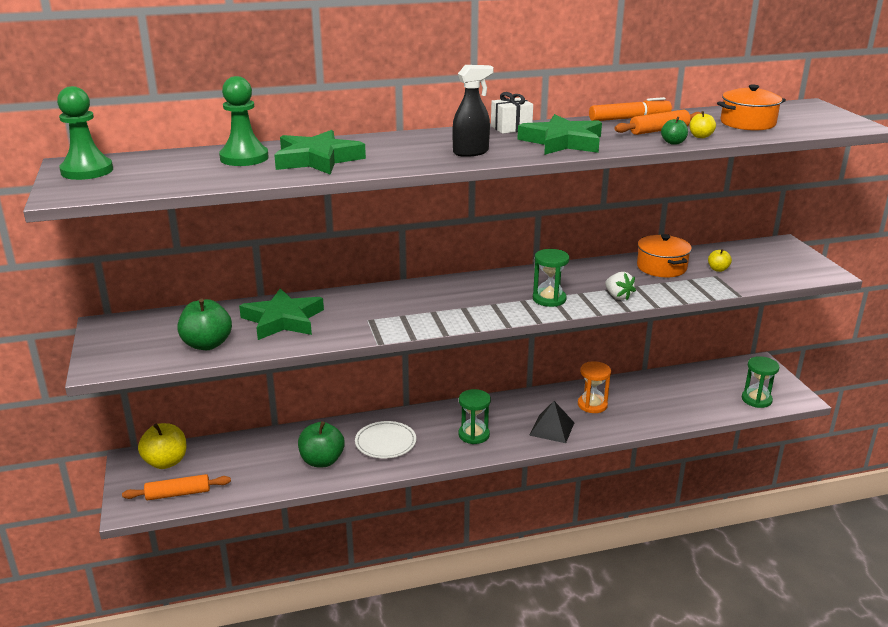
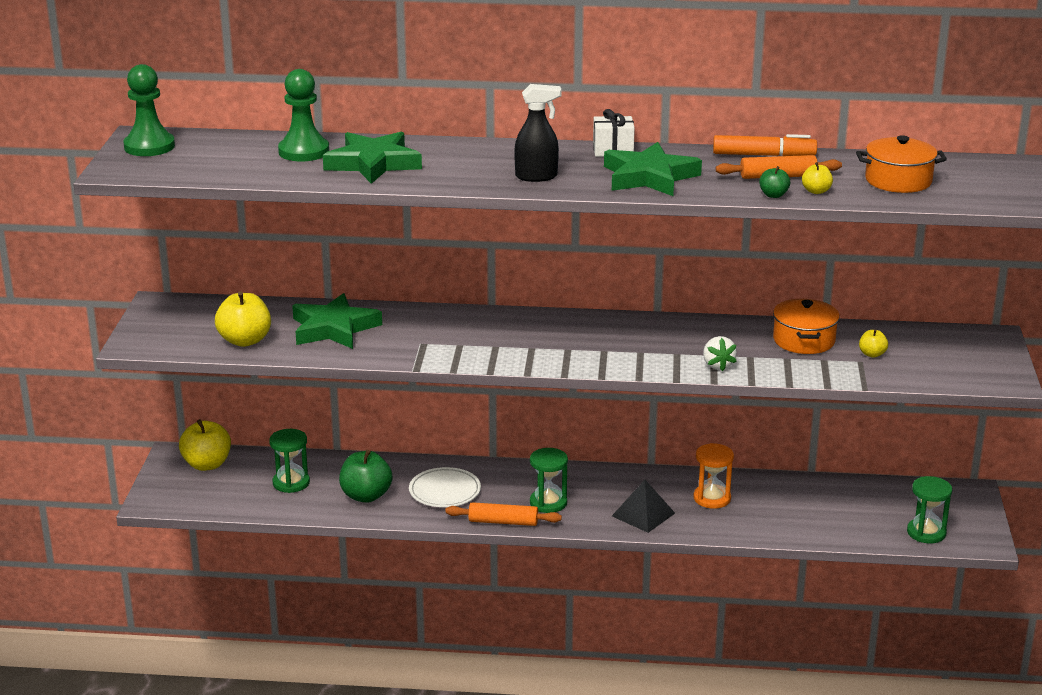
camera: 20 degrees right, 0 degrees up
orange rolling pin [122,474,231,500] -> orange rolling pin moved to [445,502,562,526]
green apple [177,299,232,350] -> yellow apple [215,291,271,347]
green hourglass [533,249,569,307] -> green hourglass moved to [269,429,310,493]

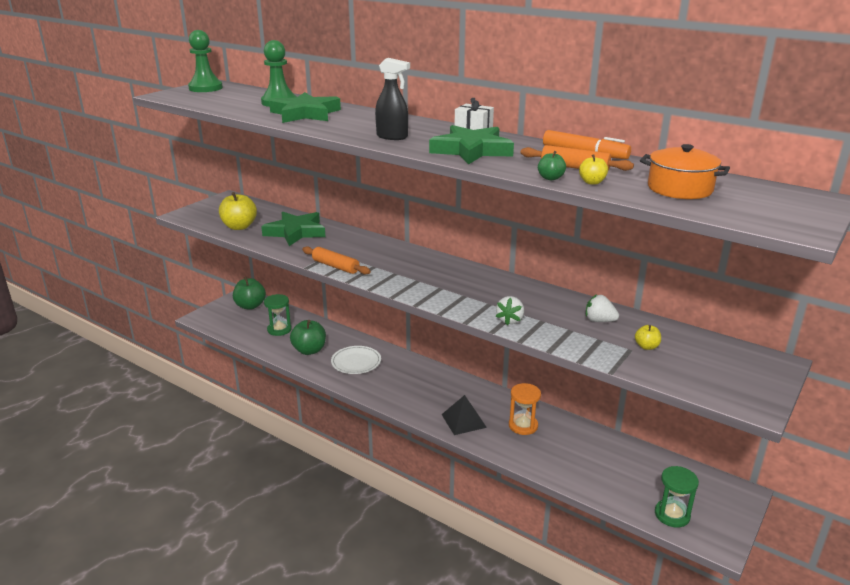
camera: 30 degrees right, 0 degrees up
yellow apple [179,419,231,471] -> green apple [233,277,266,310]
orange rolling pin [445,502,562,526] -> orange rolling pin moved to [302,246,371,275]
green hourglass [530,448,568,513] -> none
orange pot [773,299,840,354] -> white strawberry [586,294,619,322]

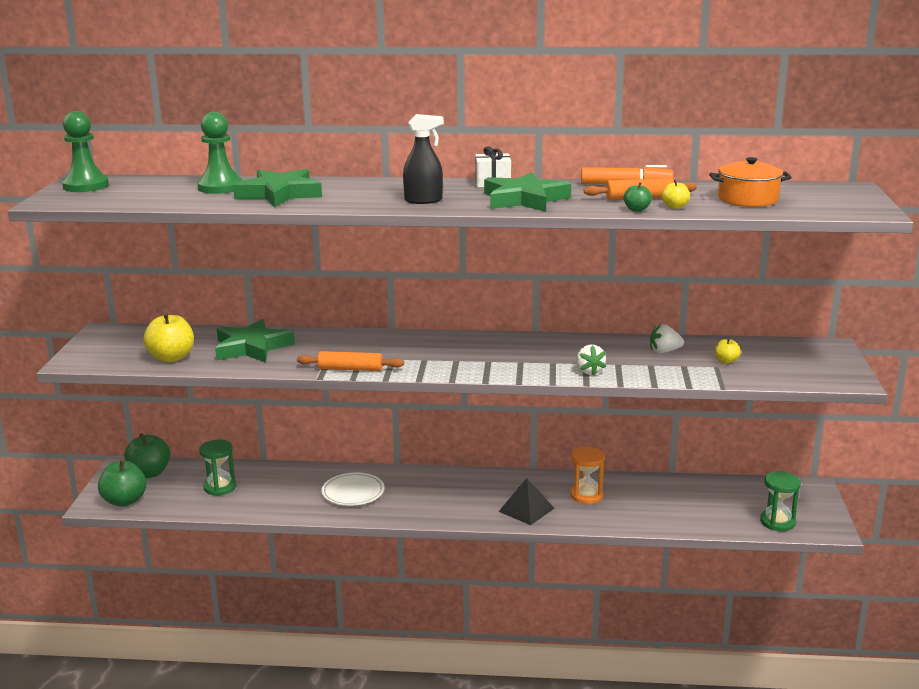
camera: 30 degrees left, 5 degrees down
green apple [290,320,326,355] -> green apple moved to [98,459,147,506]

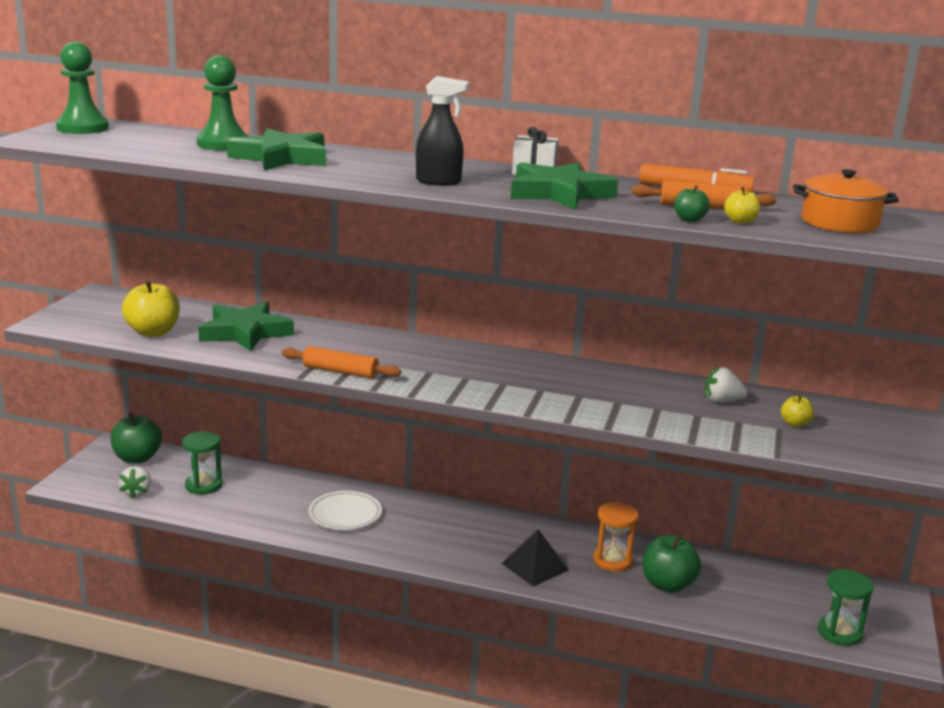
camera: 10 degrees right, 0 degrees up
green apple [98,459,147,506] -> green apple moved to [642,535,701,593]
white strawberry [576,344,606,376] -> white strawberry moved to [119,466,151,499]

